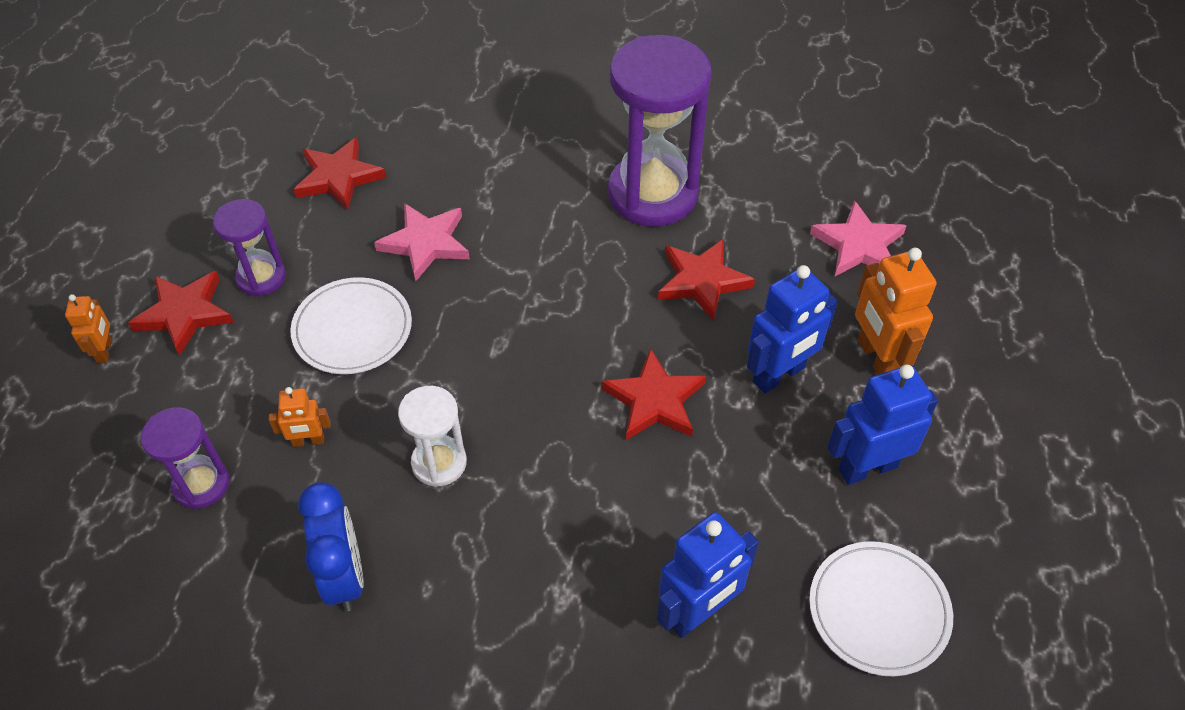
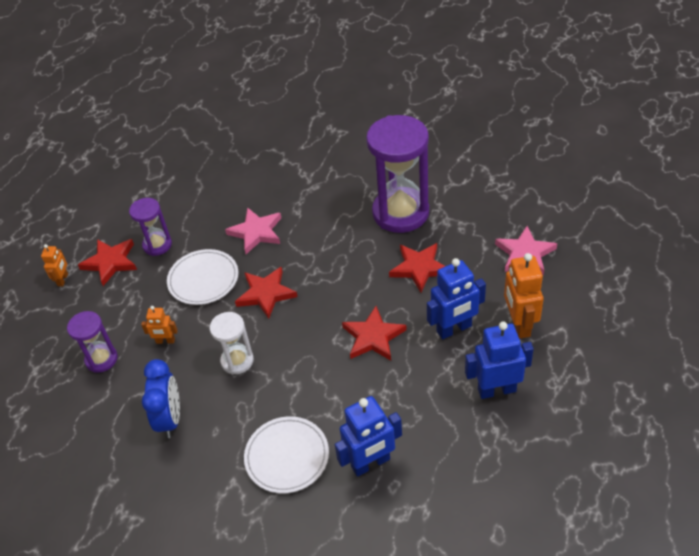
camera: 15 degrees right, 5 degrees down
red star [294,137,386,211] -> red star moved to [235,267,298,319]
white plate [809,541,953,676] -> white plate moved to [244,416,329,493]

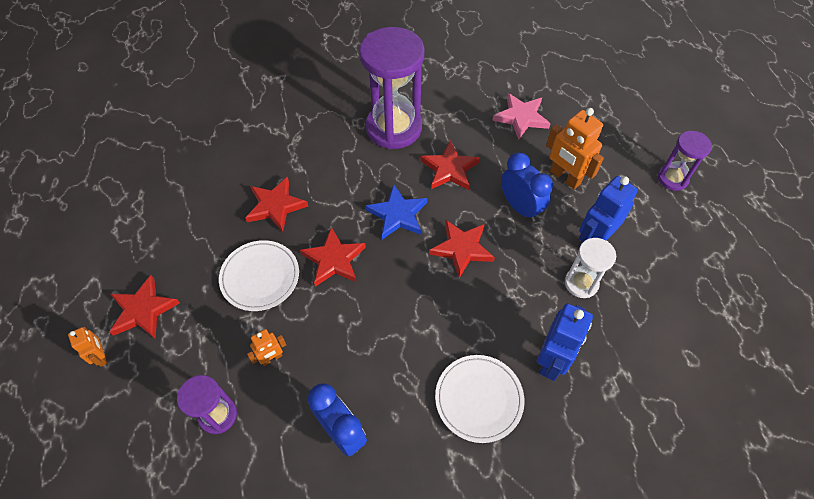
camera: 40 degrees left, 10 degrees up
purple hourglass [129,198,172,256] -> purple hourglass moved to [658,131,712,191]
white hourglass [210,312,254,374] -> white hourglass moved to [565,238,616,298]
pink star [225,207,281,254] -> red star [245,177,308,232]
blue robot [427,258,486,339] -> blue clock [501,152,553,222]
none -> blue star [365,184,427,239]

